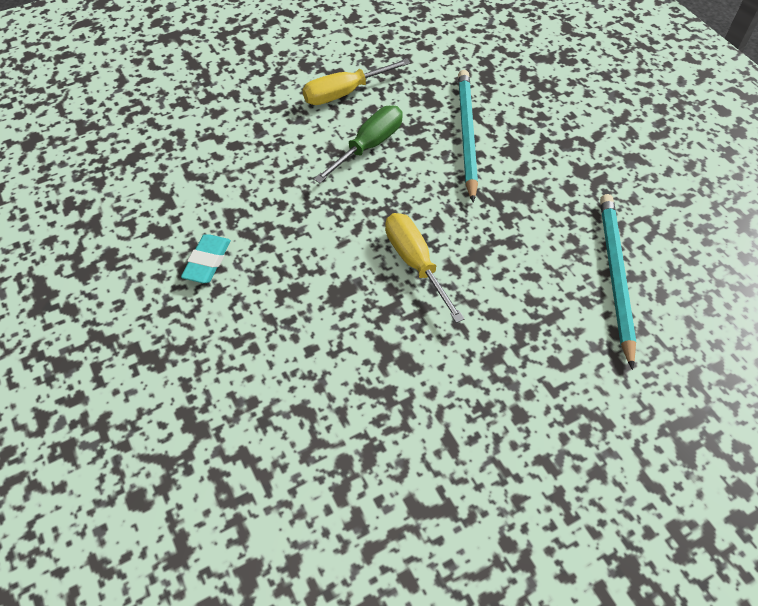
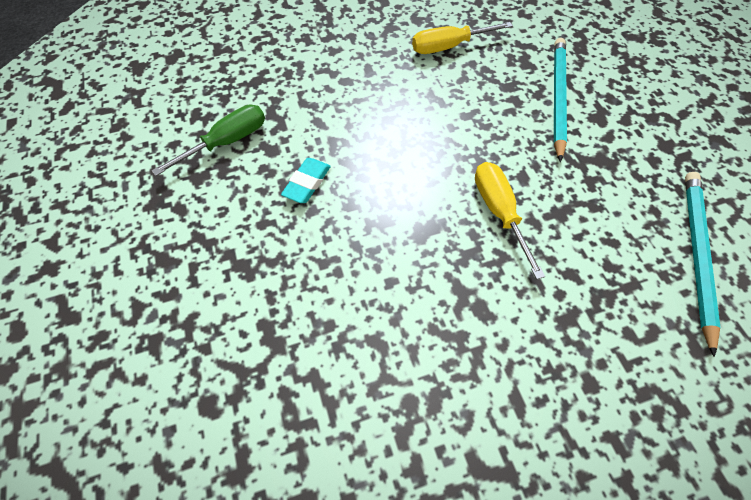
camera: 10 degrees right, 5 degrees up
green screwdriver [314,105,403,183] -> green screwdriver moved to [152,105,265,176]

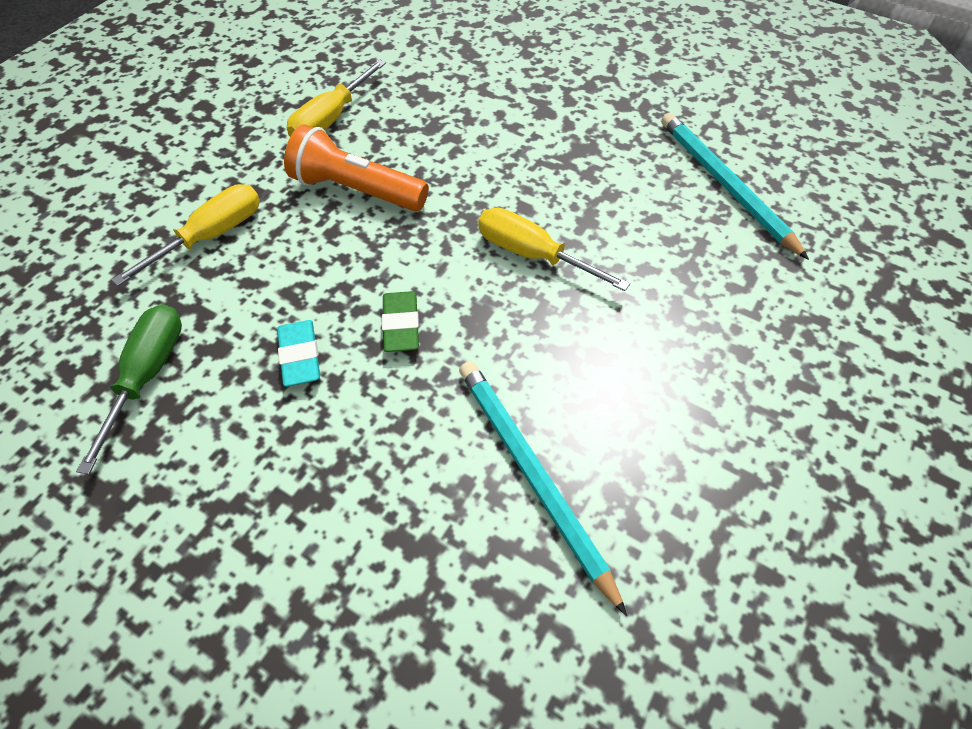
camera: 40 degrees left, 5 degrees down
turquoise pencil [554,38,567,162] -> turquoise pencil moved to [459,361,627,616]
none -> yellow screwdriver [111,184,260,286]
none -> orange flashlight [284,124,429,211]
none -> green eraser [382,291,419,352]

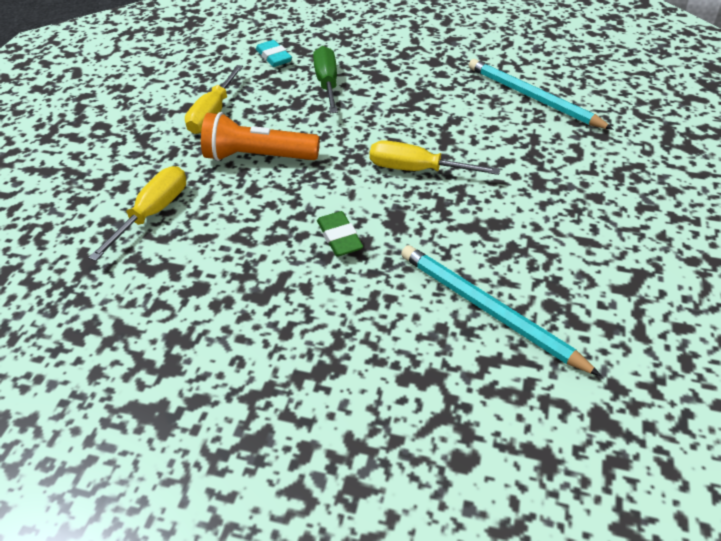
camera: 15 degrees left, 10 degrees down
green screwdriver [76,304,182,474] -> green screwdriver moved to [313,46,338,113]
turquoise eraser [277,320,320,387] -> turquoise eraser moved to [256,40,292,67]

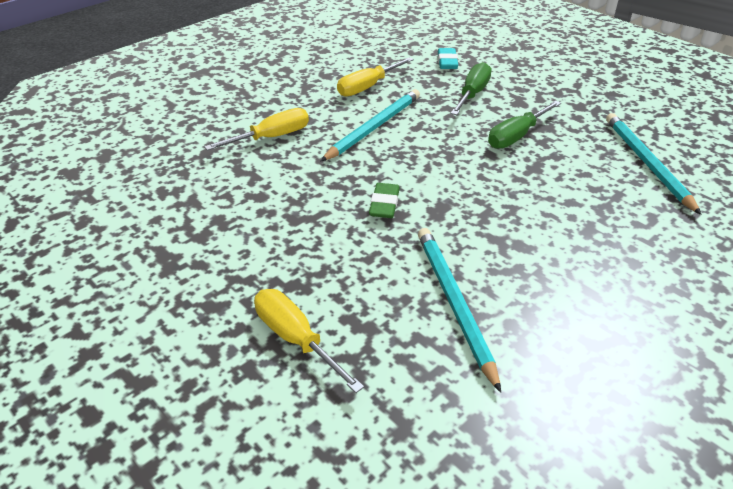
camera: 30 degrees right, 5 degrees down
orange flashlight [201,112,320,161] -> turquoise pencil [320,89,420,162]
yellow screwdriver [370,140,500,175] -> yellow screwdriver moved to [254,289,364,393]
none -> green screwdriver [488,101,561,149]

